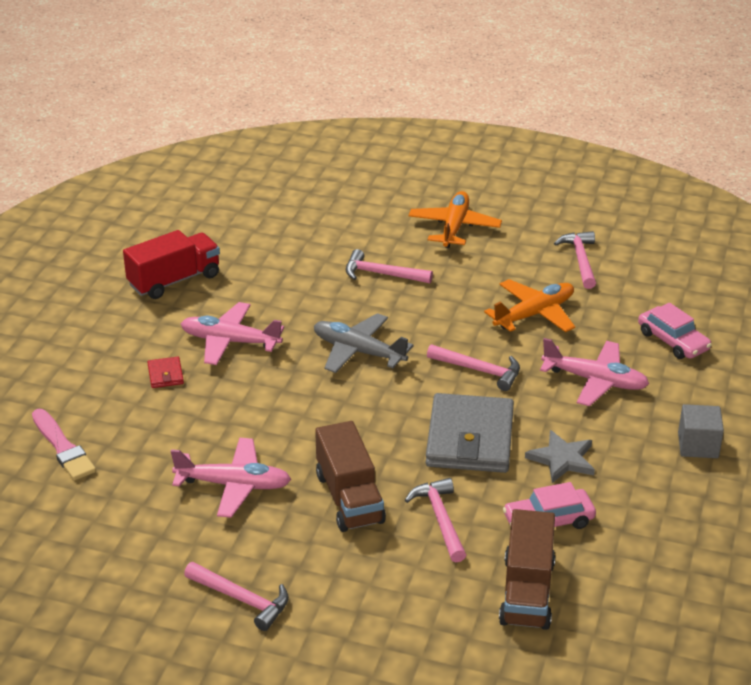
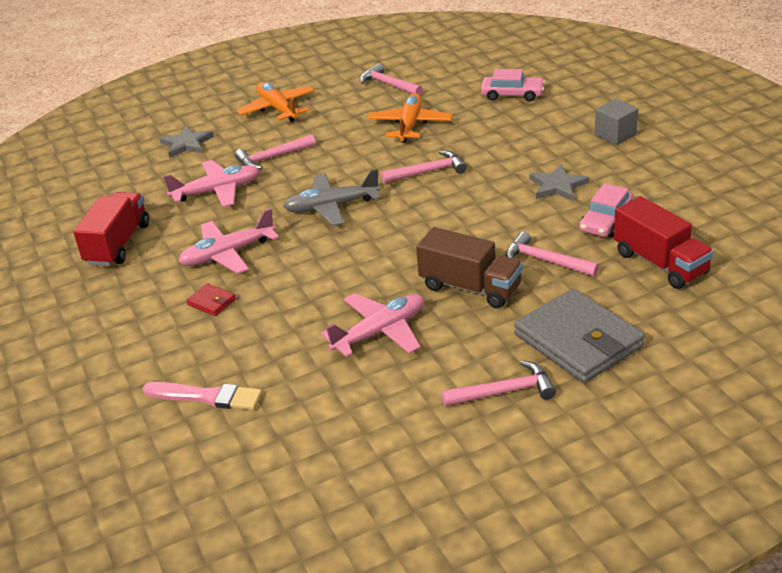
camera: 40 degrees left, 0 degrees up
grey wallet [426,393,514,473] -> grey wallet moved to [514,289,645,383]
brown truck [499,509,556,630] -> red truck [614,196,714,289]
pink plane [540,338,649,406] -> pink plane moved to [163,160,260,207]
none -> grey star [159,126,214,158]

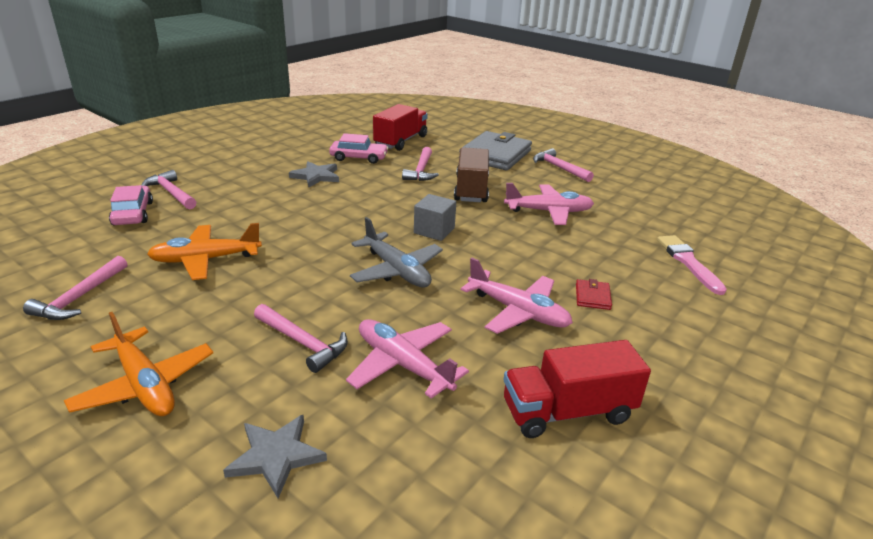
camera: 120 degrees left, 5 degrees down
orange plane [237,82,314,122] -> orange plane turned 75 degrees counterclockwise [64,312,213,416]
pink plane [321,293,424,357] -> pink plane turned 150 degrees clockwise [504,183,594,225]
pink hammer [381,150,467,184] -> pink hammer moved to [141,170,196,209]
grey cube [595,99,638,145] -> grey cube moved to [414,194,456,241]

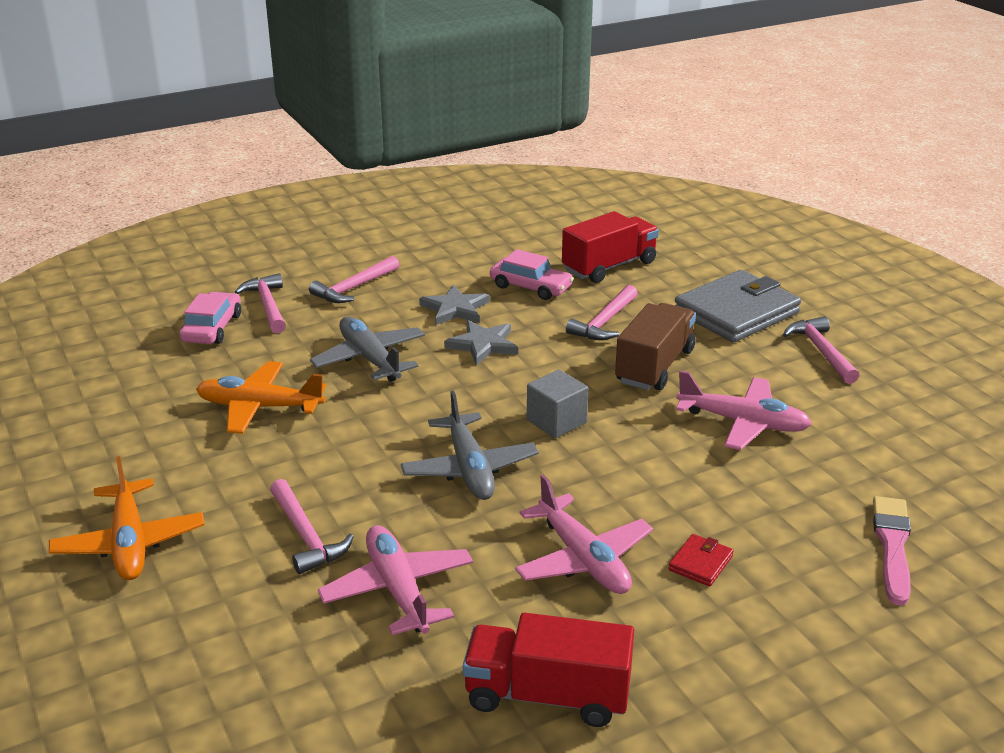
camera: 25 degrees right, 0 degrees up
pink hammer [23,256,127,320] -> pink hammer moved to [309,256,399,303]
grey star [223,415,327,498] -> grey star moved to [444,320,518,365]
none -> grey plane [310,317,425,382]

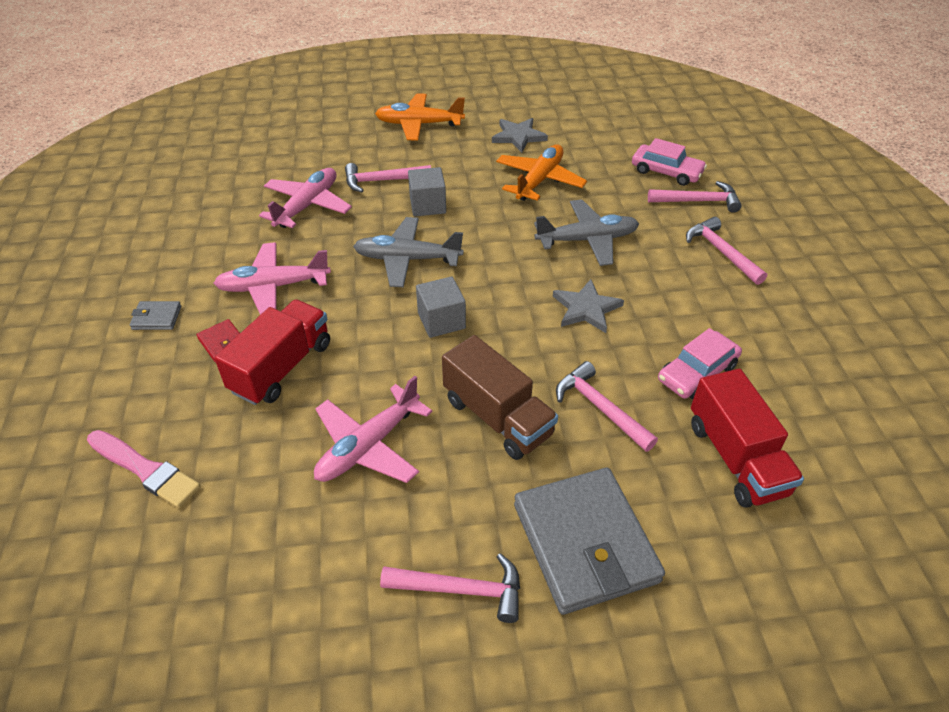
camera: 110 degrees right, 15 degrees up
pink plane [318,525,473,635] -> pink plane turned 60 degrees counterclockwise [259,168,352,228]
grey star [419,285,489,325] -> grey star moved to [492,118,548,153]
red truck [463,613,634,727] -> red truck moved to [214,299,330,405]
none -> grey wallet [130,301,181,330]
none -> grey cube [408,167,446,216]

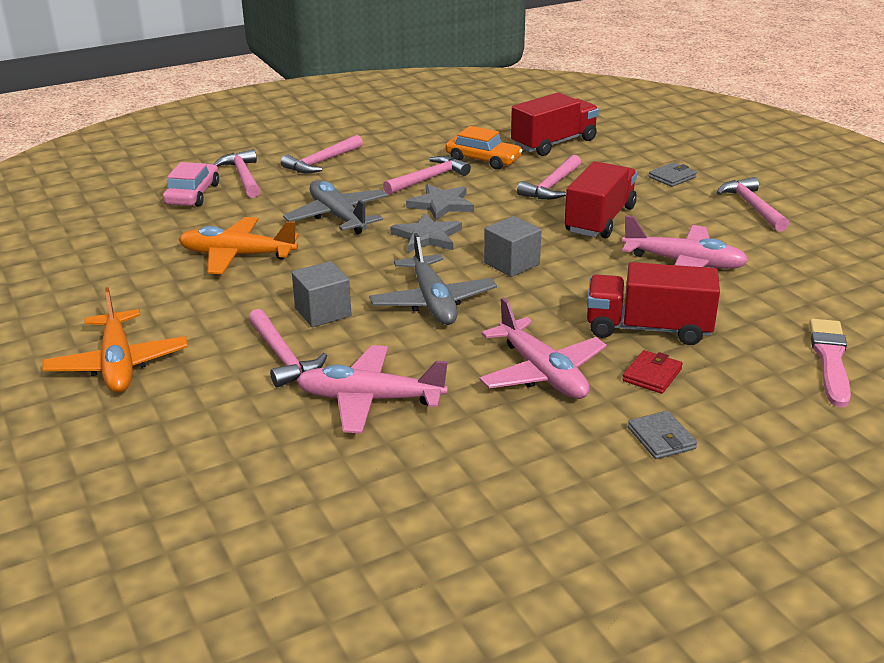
camera: 110 degrees left, 15 degrees down
brown truck [442,335,558,460] -> red truck [565,161,637,238]
grey star [492,118,548,153] -> grey star moved to [391,213,462,253]
grey wallet [514,468,665,615] -> grey wallet [649,162,697,187], size x0.42
pink car [658,328,742,399] -> orange car [446,126,523,170]
none -> pink hammer [383,156,471,195]

